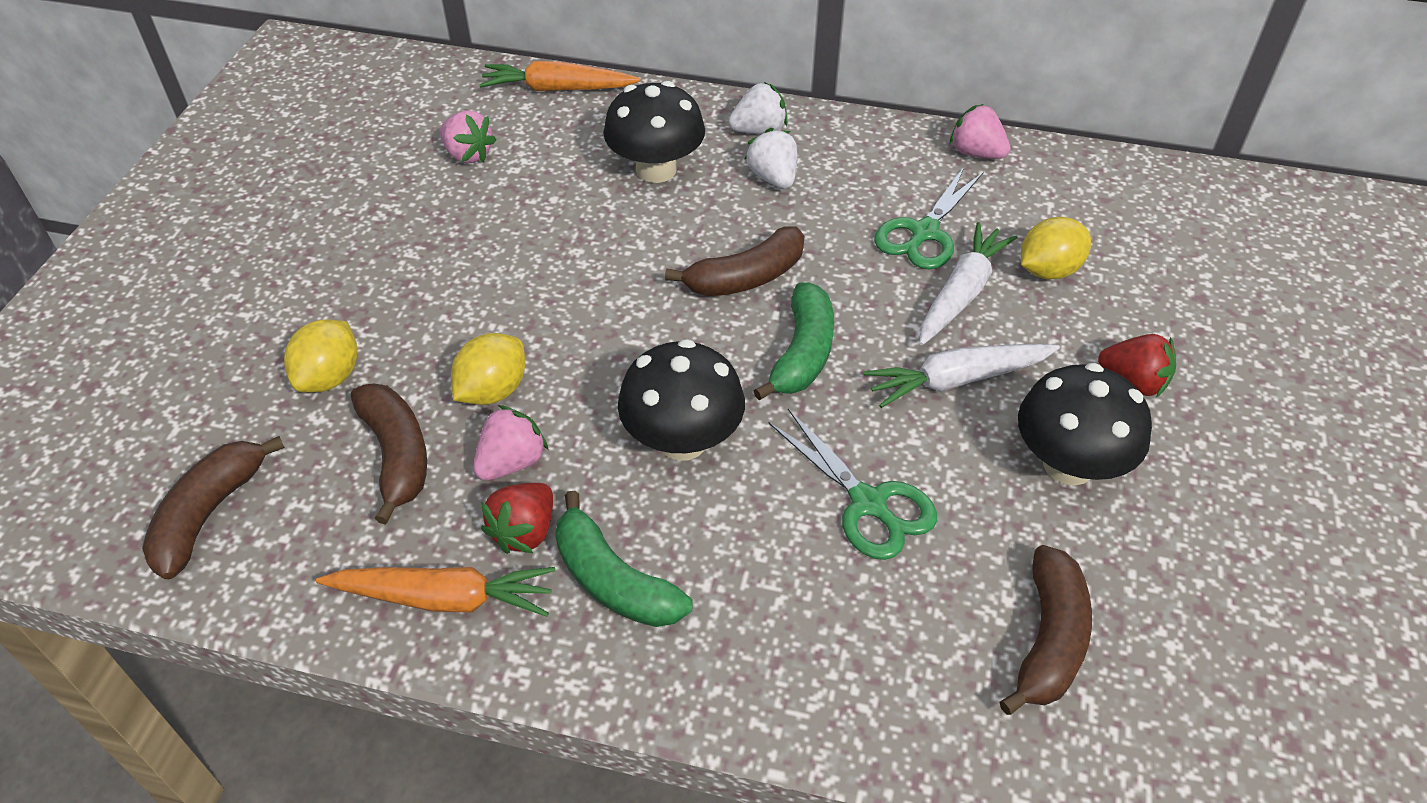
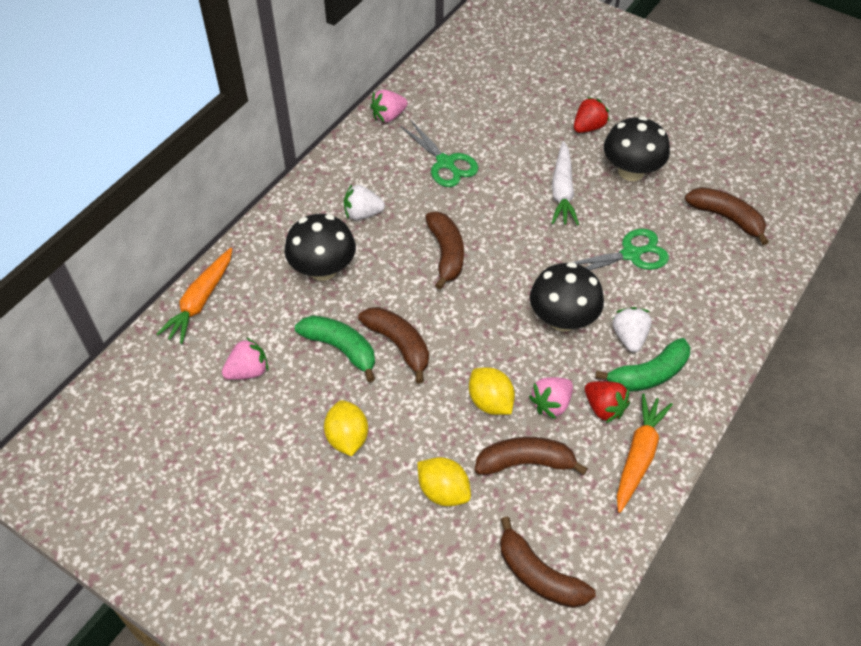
camera: 70 degrees left, 5 degrees up
pink strawberry [473,405,549,481] -> pink strawberry turned 105 degrees counterclockwise [529,377,573,419]
white strawberry [728,82,787,134] -> white strawberry moved to [613,307,652,352]
green banana [754,282,834,401] -> green banana moved to [295,315,375,382]
white carrot [919,222,1018,345] -> none
yellow lemon [1021,217,1091,279] -> yellow lemon moved to [324,400,368,457]
none -> brown banana [358,307,429,383]

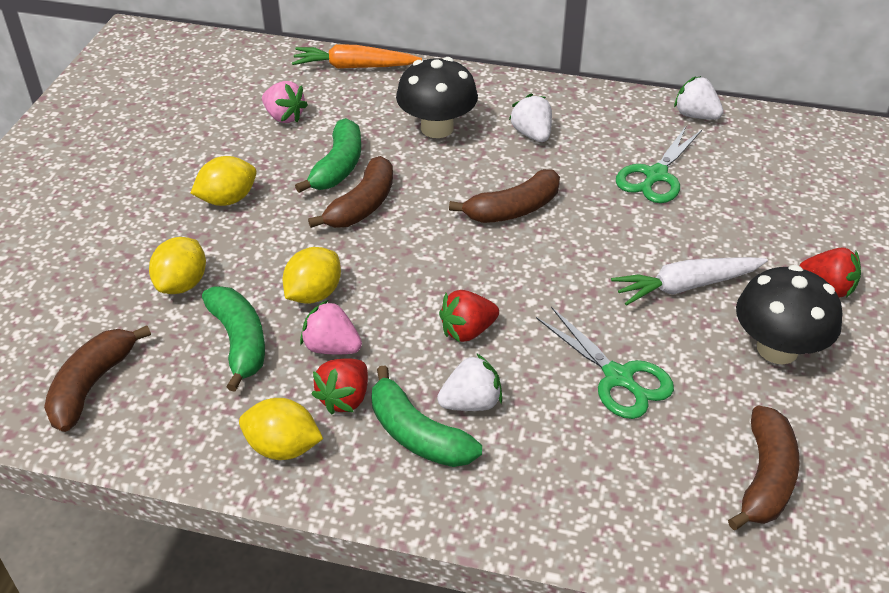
camera: 70 degrees right, 10 degrees down
pink strawberry [370,89,408,123] -> white strawberry [674,76,723,120]
brown banana [475,437,588,475] -> green banana [202,286,265,392]
black mushroom [530,262,604,332] -> red strawberry [439,290,499,342]
orange carrot [617,393,673,513] -> yellow lemon [239,398,323,460]

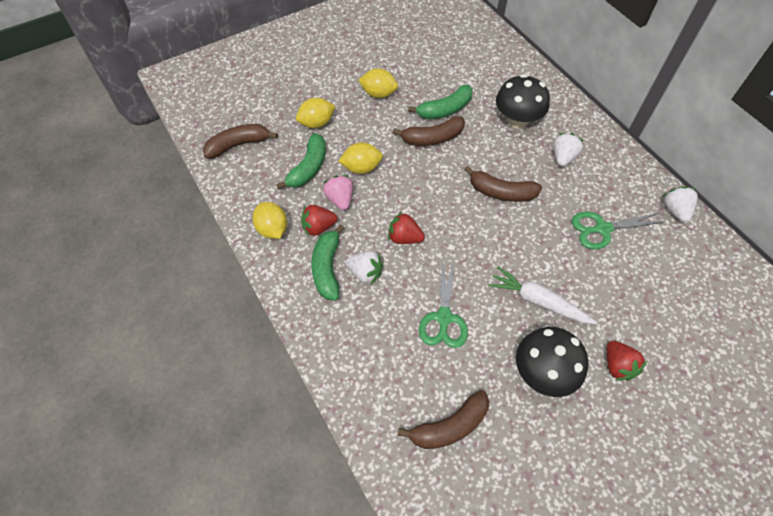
camera: 45 degrees right, 15 degrees up
pink strawberry [262,81,308,123] -> none
orange carrot [292,44,422,69] -> none

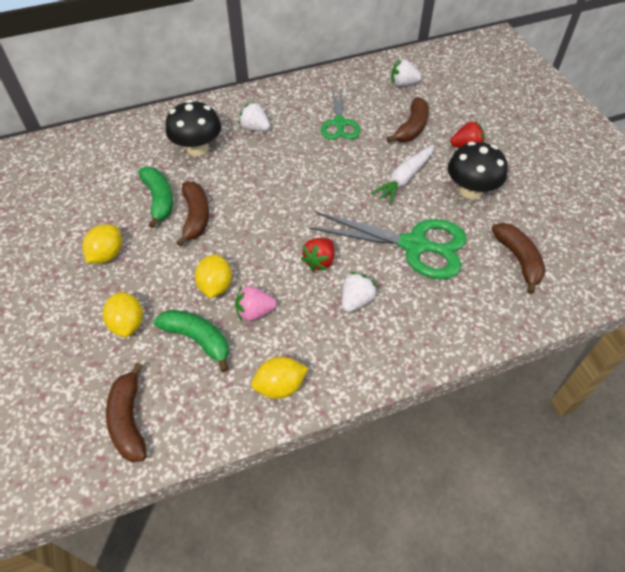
camera: 80 degrees left, 5 degrees down
red strawberry [301,205,338,236] -> none
green banana [311,224,344,301] -> none
green scissors [419,258,468,348] -> green scissors [309,212,467,279], size x1.61
brown banana [464,166,542,202] -> brown banana moved to [387,97,429,143]
white strawberry [663,186,698,222] -> white strawberry moved to [391,60,421,86]

